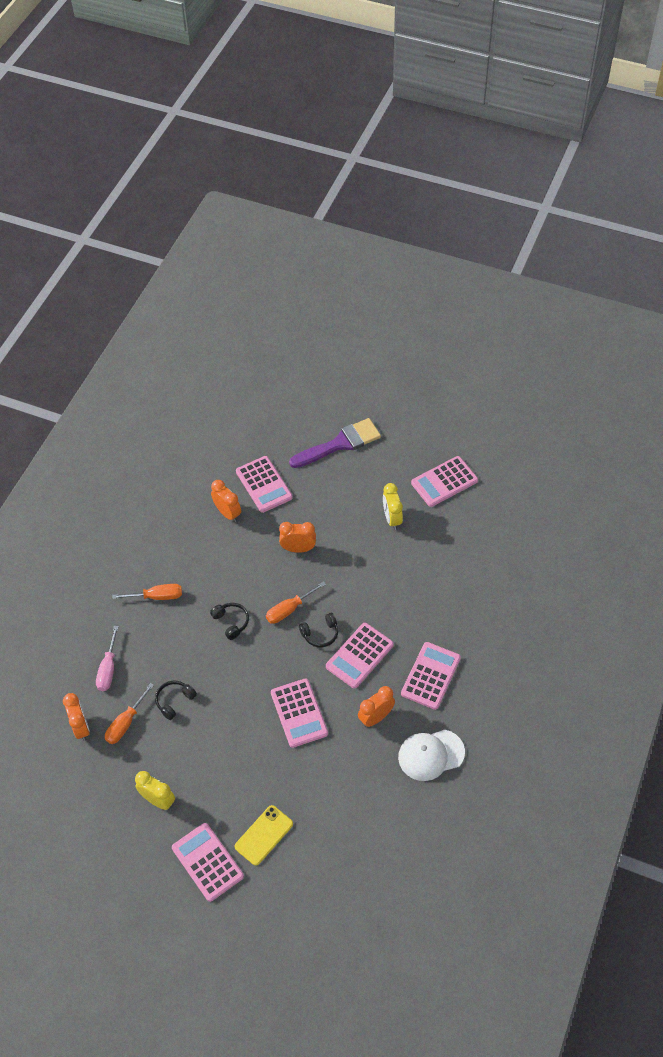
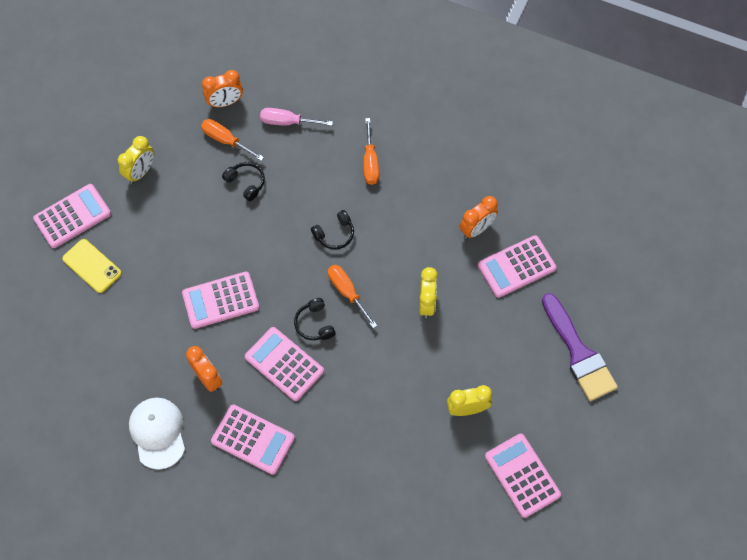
camera: 90 degrees right, 10 degrees up
orange clock [279,522,316,553] -> yellow clock [419,267,438,318]

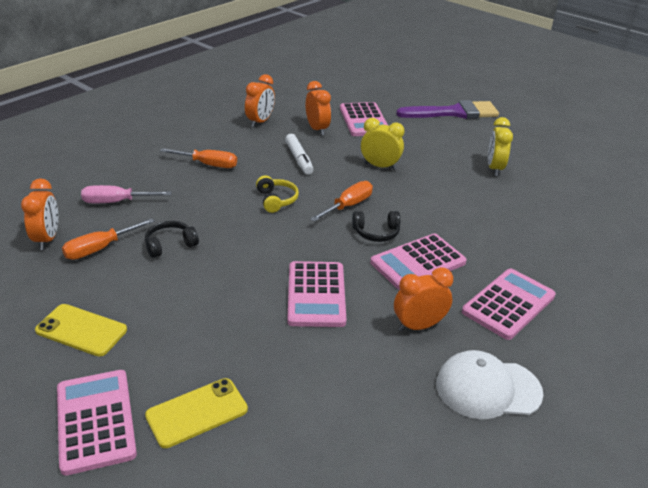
camera: 75 degrees left, 30 degrees down
yellow clock [118,136,154,184] -> yellow phone [35,304,127,357]
pink screwdriver [260,108,333,126] -> pink screwdriver turned 60 degrees clockwise [81,185,172,203]
black headphones [311,210,354,250] -> yellow headphones [256,175,299,213]
orange screwdriver [328,265,377,328] -> orange screwdriver turned 150 degrees clockwise [310,181,373,222]
pink calculator [485,433,561,518] -> none
none -> orange clock [245,74,275,127]
none -> white marker [285,134,314,175]

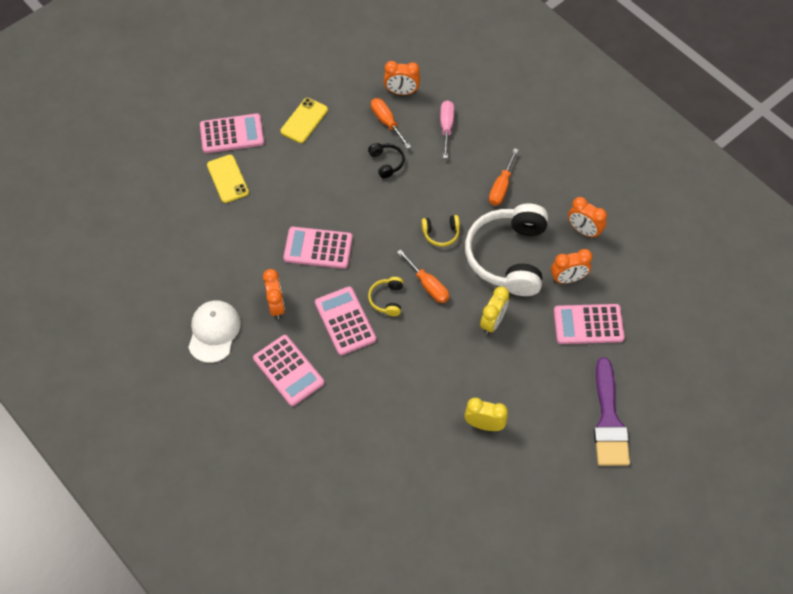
camera: 100 degrees right, 25 degrees up
white marker [285,134,314,175] -> white headphones [465,203,548,296]
black headphones [352,211,401,242] -> yellow headphones [368,277,403,316]

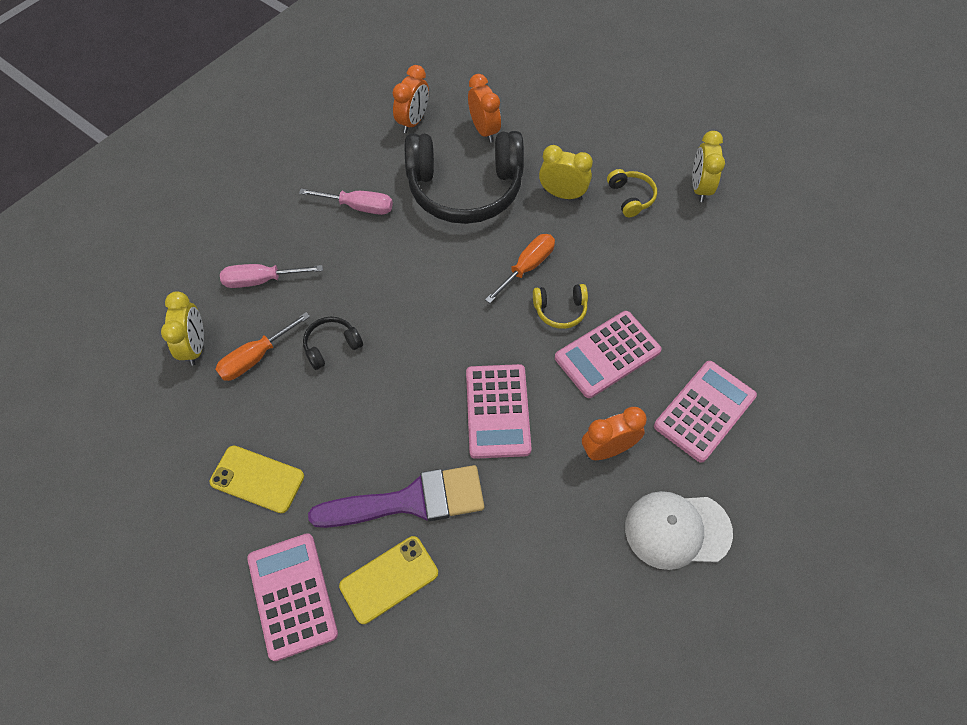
camera: 100 degrees left, 0 degrees up
orange clock [384,61,420,95] -> yellow clock [161,291,204,366]
yellow headphones [421,215,460,247] -> yellow headphones moved to [607,169,657,217]
white headphones [465,203,548,296] -> black headphones [405,131,524,224]
orange screwdriver [489,148,518,205] -> pink screwdriver [299,189,393,215]
pink calculator [554,304,625,344] -> none
purple brush [594,358,630,466] -> purple brush moved to [308,465,484,528]

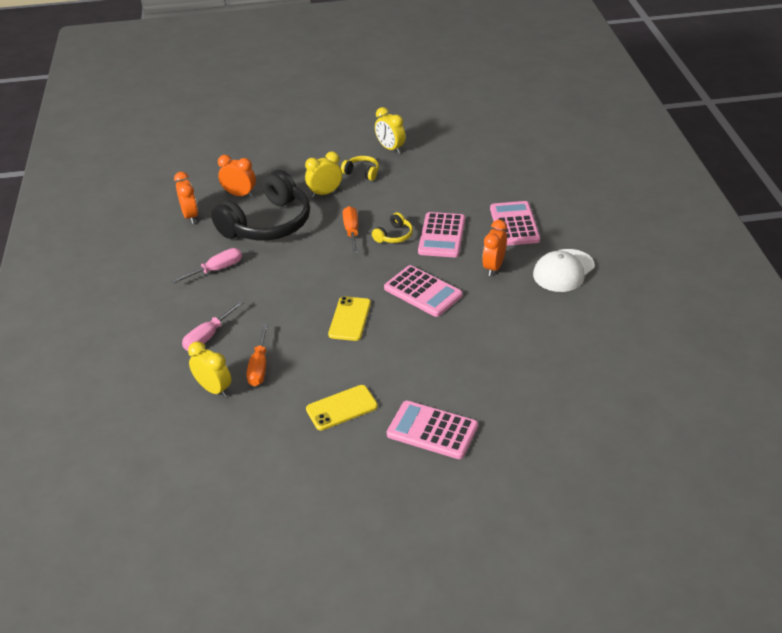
camera: 45 degrees left, 20 degrees down
black headphones [303,317,363,370] -> none
purple brush [308,465,484,528] -> none
yellow phone [339,536,438,624] -> yellow phone moved to [328,296,371,341]

